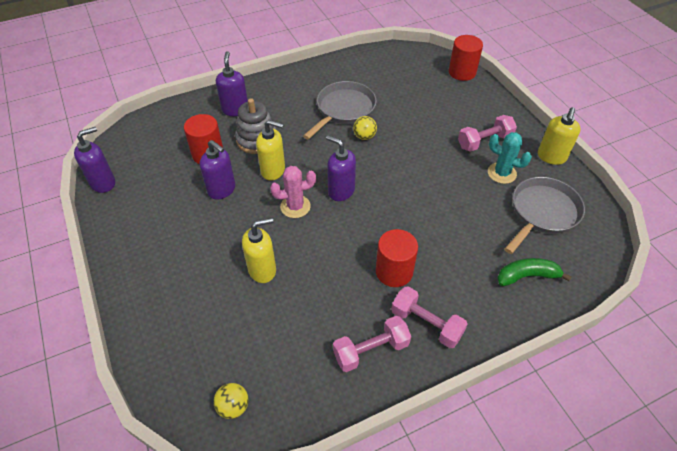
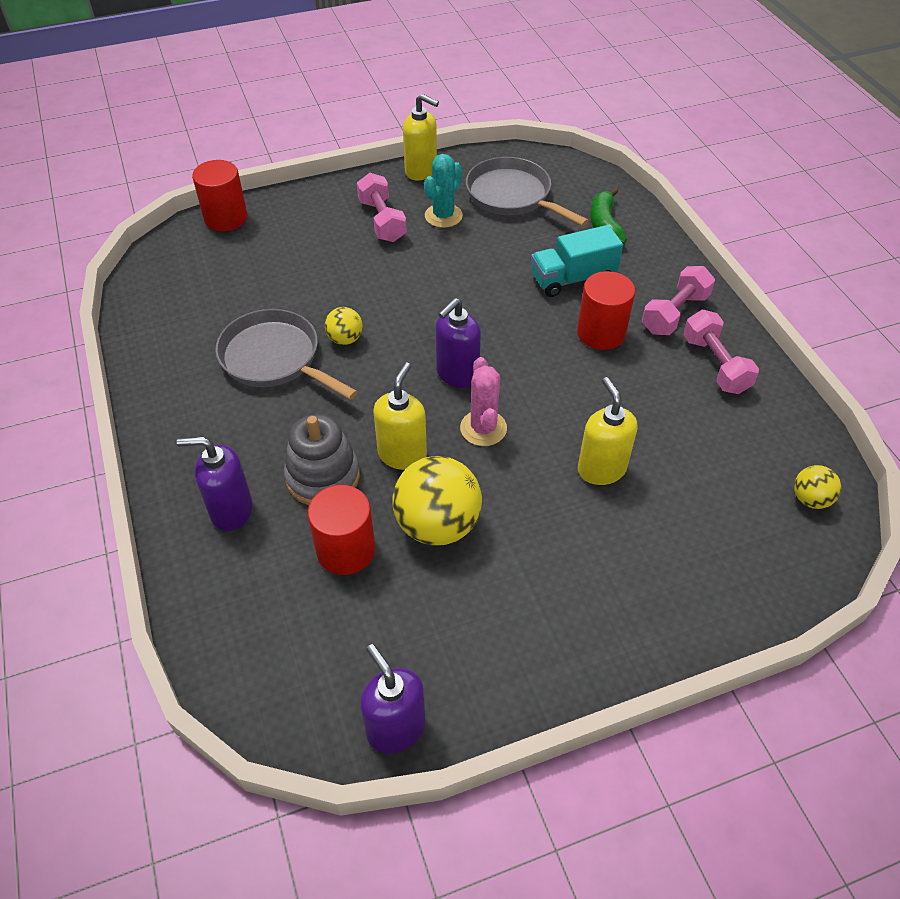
camera: 85 degrees left, 0 degrees up
purple soap dispenser [200,140,235,199] -> yellow ball [392,456,482,546]
none -> turquoise truck [531,225,623,297]

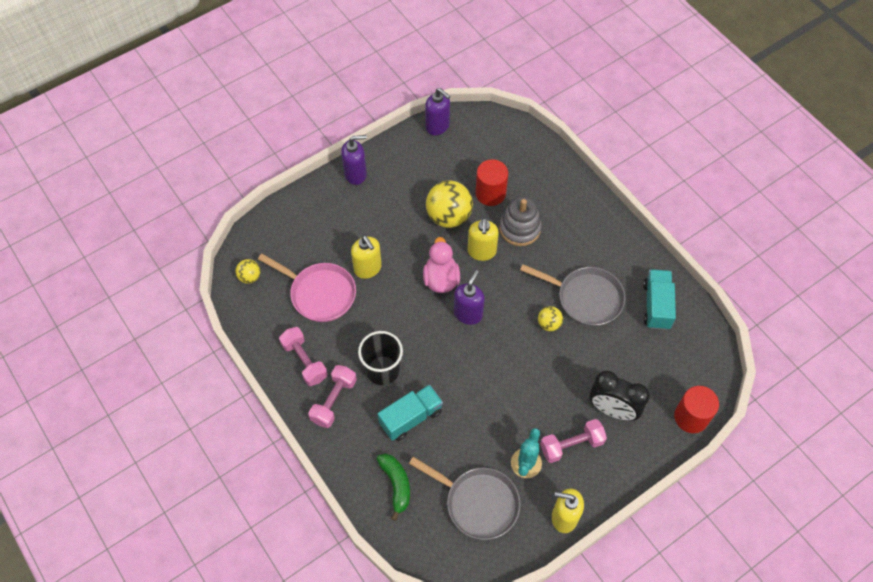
camera: 165 degrees right, 10 degrees up
purple soap dispenser [177,437,253,531] -> purple soap dispenser moved to [341,135,367,185]
pink dumbbell [357,173,407,242] -> pink dumbbell turned 75 degrees counterclockwise [540,419,607,463]
pink cactus [460,357,507,446] -> pink duck [423,237,460,293]
red cylinder [577,271,635,350] -> black cup [358,331,403,385]
none -> pink pan [258,254,356,322]
none -> black clock [589,371,650,421]
none -> turquoise truck [643,269,676,330]

